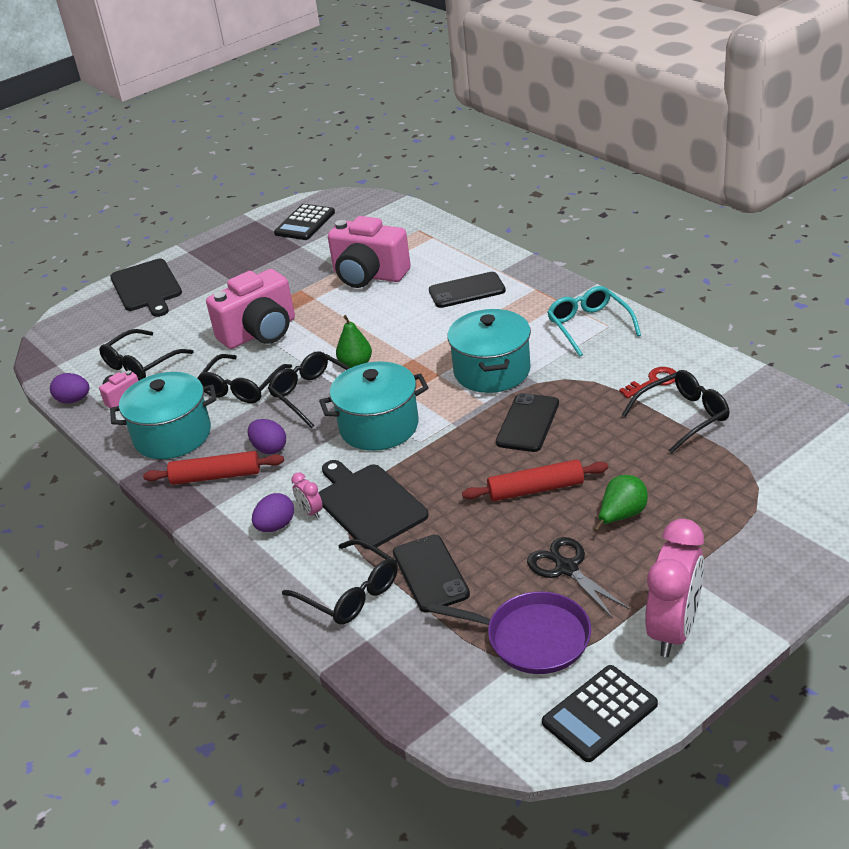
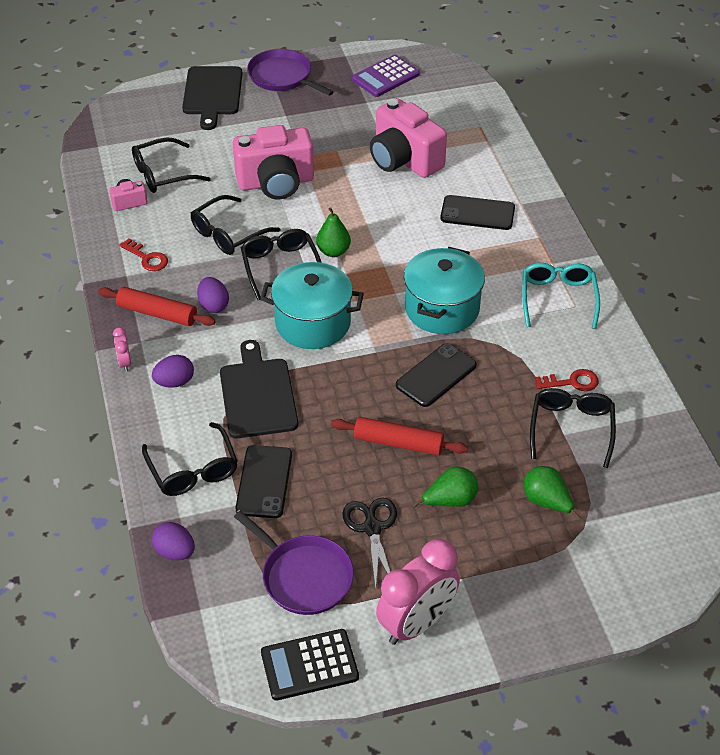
camera: 20 degrees right, 10 degrees up
purple egg [50,373,89,403] -> purple egg moved to [152,522,195,560]
turquoise pot [110,372,217,459] -> red key [119,238,168,271]
black calculator [274,204,335,240] -> purple calculator [352,55,420,97]
pink clock [291,472,323,519] -> pink clock moved to [113,327,131,372]
black glasses [622,370,730,454] -> black glasses turned 75 degrees counterclockwise [530,388,616,468]
none -> purple pan [247,49,334,96]
none -> green pear [523,466,581,520]

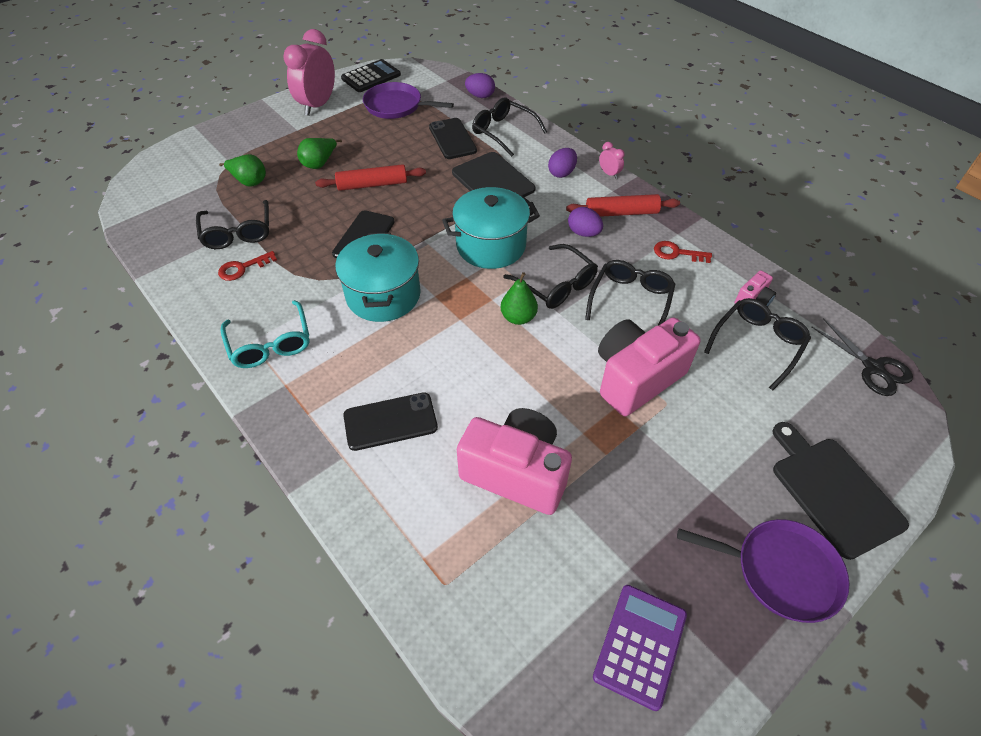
camera: 155 degrees right, 5 degrees up
black scissors [342,498,397,590] -> black scissors moved to [811,318,913,396]

